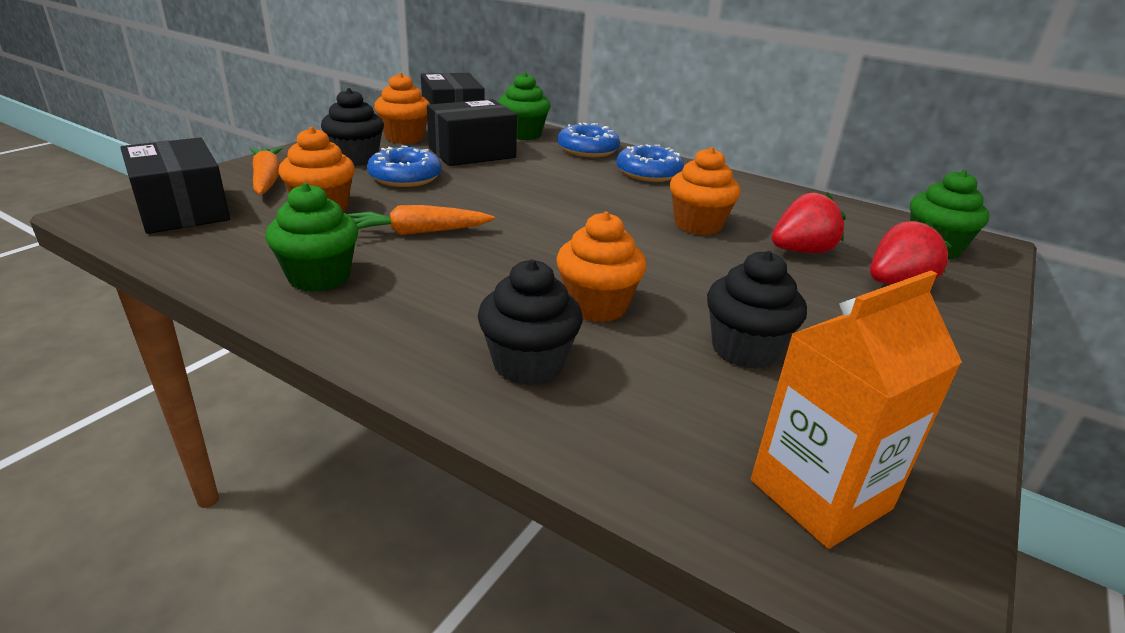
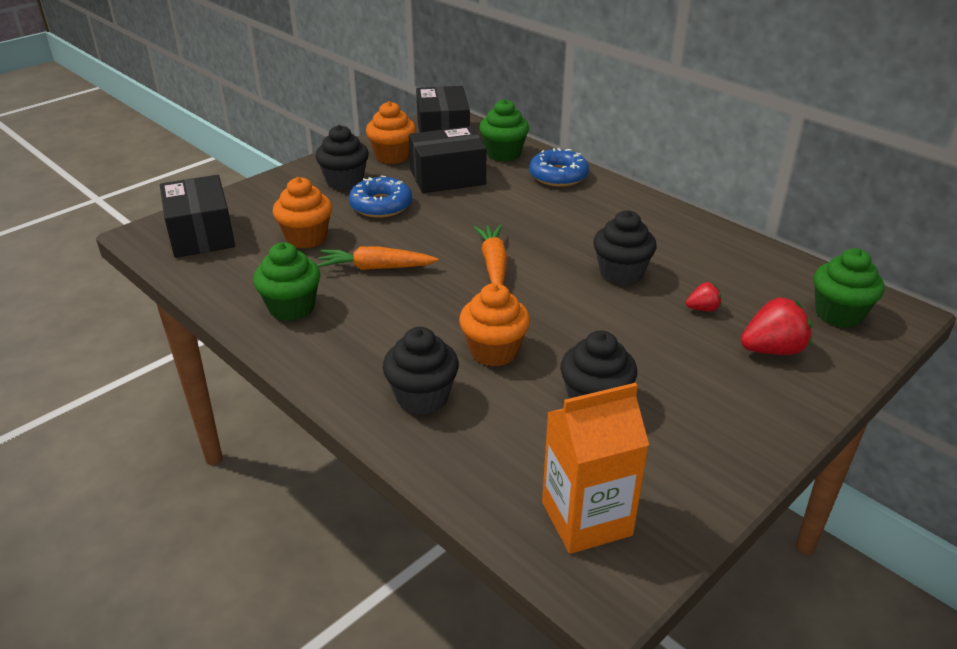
camera: 15 degrees right, 5 degrees up
orange carrot [250,147,283,195] -> orange carrot moved to [474,225,507,285]
blue donut [616,144,684,182] -> none
orange cupcake [670,147,740,235] -> black cupcake [593,210,657,286]
red strawberry [772,192,846,253] -> red strawberry [686,282,721,312], size x0.54

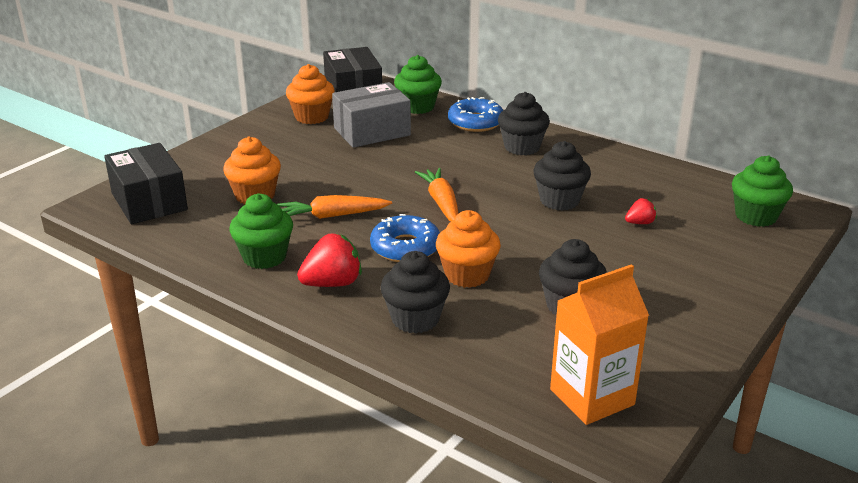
camera: 10 degrees left, 5 degrees down
black cupcake [315,125,369,190] -> black cupcake moved to [498,92,550,155]
blue donut [349,176,412,218] -> blue donut moved to [370,214,440,262]
black box [409,126,486,193] -> grey box [332,82,411,148]
red strawberry [741,297,812,355] -> red strawberry moved to [297,233,362,287]

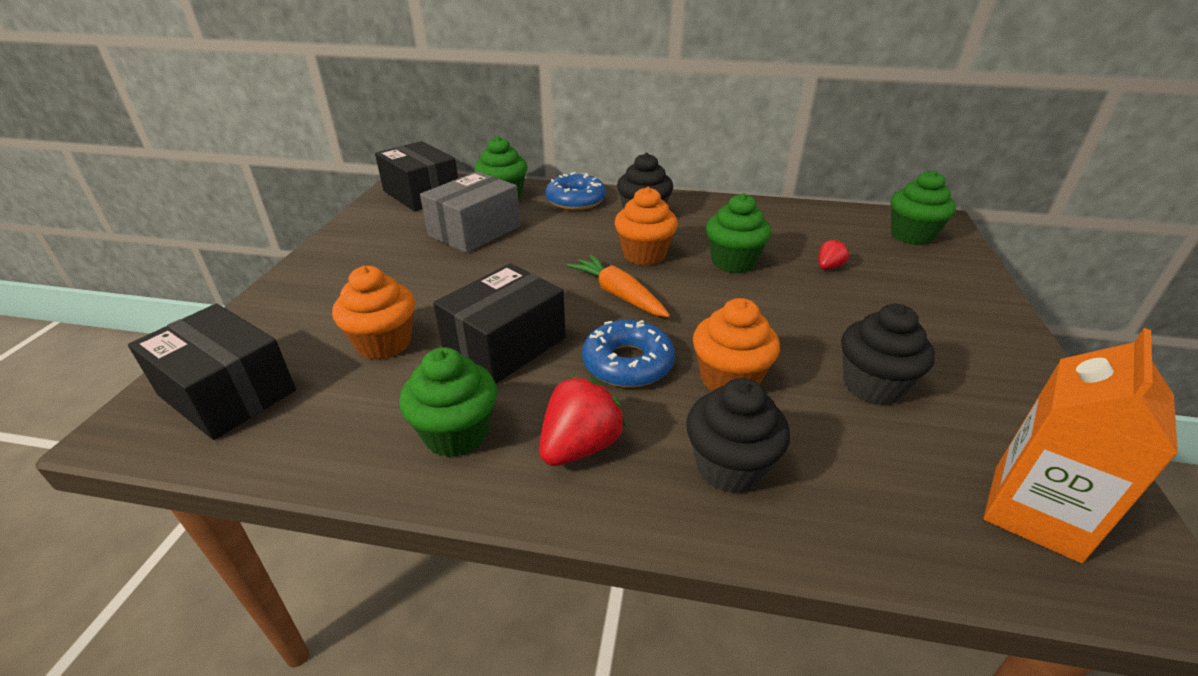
camera: 25 degrees left, 5 degrees up
orange carrot [277,195,392,219] -> black box [433,263,566,384]
orange cupcake [286,64,335,124] -> orange cupcake moved to [615,187,678,266]
black cupcake [533,141,591,211] -> green cupcake [706,193,771,273]

